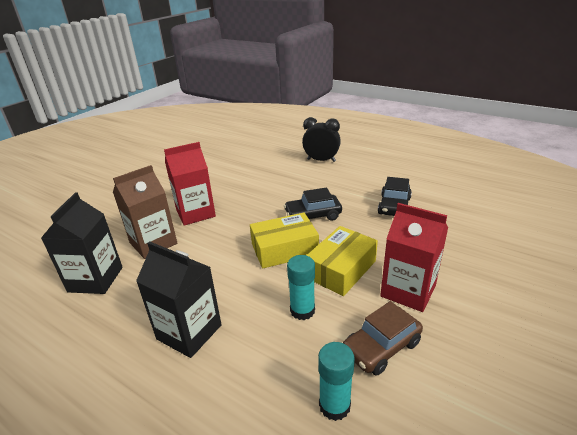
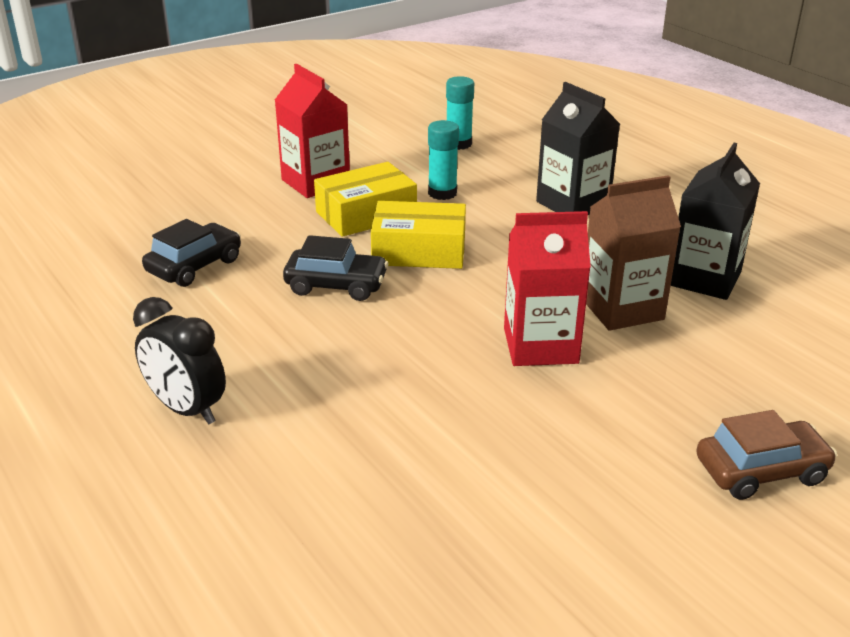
camera: 160 degrees left, 0 degrees up
brown car [343,301,423,376] -> brown car moved to [696,410,837,500]

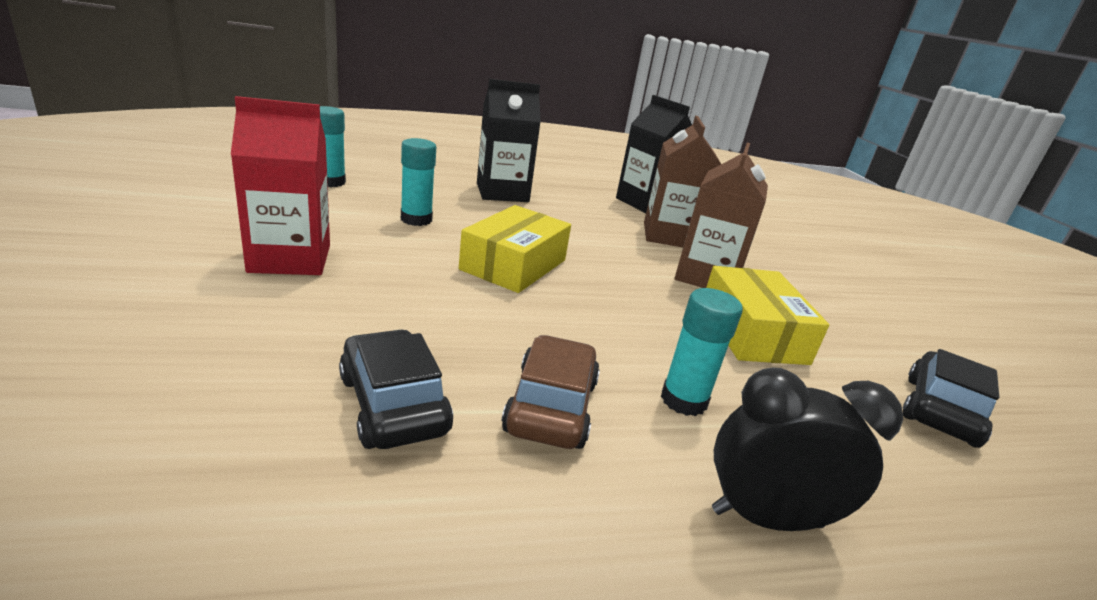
camera: 70 degrees left, 5 degrees down
black clock [133,297,226,424] -> black clock turned 150 degrees counterclockwise [712,367,903,531]
black car [283,235,388,301] -> black car moved to [903,349,999,448]
yellow box [314,162,417,237] -> yellow box moved to [706,266,829,365]
red carton [504,211,591,366] -> brown carton [675,143,768,288]
brown car [696,410,837,500] -> brown car moved to [502,335,600,449]
none -> turquoise glue stick [661,288,743,416]

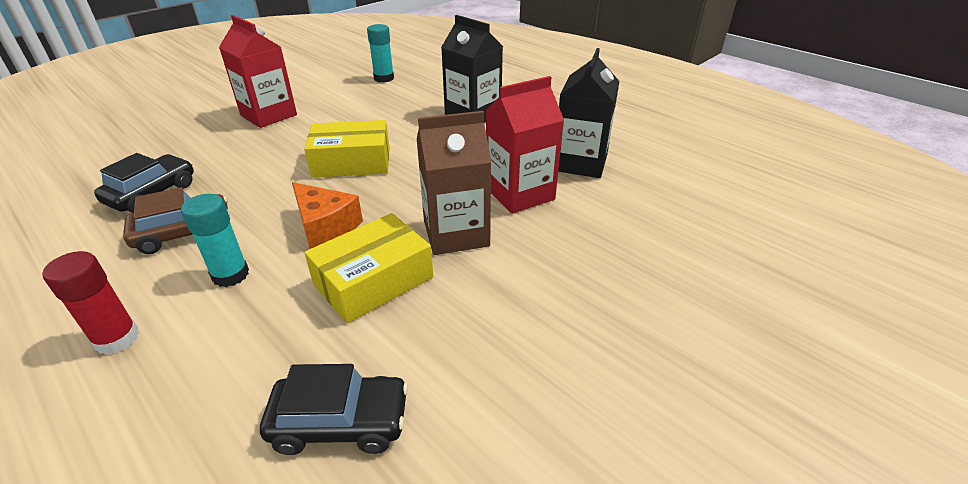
camera: 60 degrees right, 10 degrees up
turquoise glue stick [401,138,436,226] -> none
brown carton [644,116,721,247] -> red carton [486,76,564,214]
black clock [712,367,903,531] -> red glue stick [42,251,139,355]
none -> orange cheese [292,182,363,249]

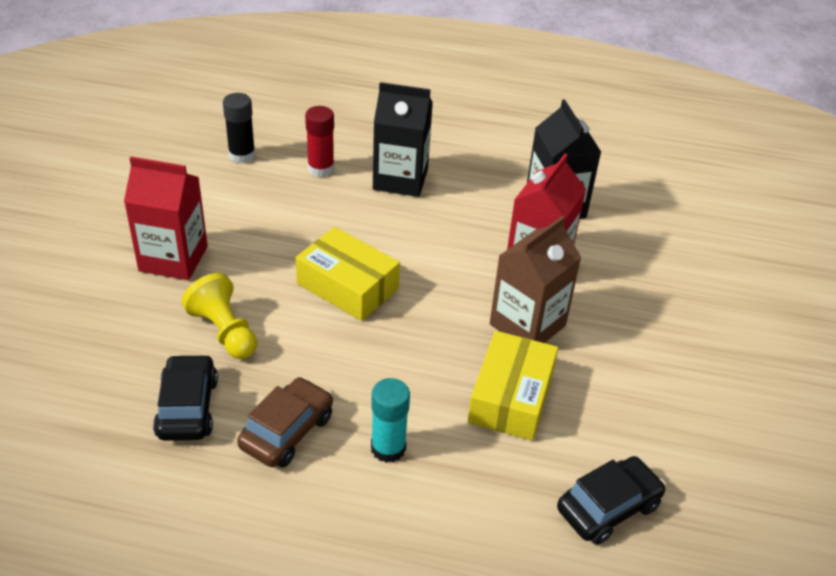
camera: 35 degrees left, 5 degrees up
red glue stick [42,251,139,355] -> red glue stick moved to [305,106,334,177]
orange cheese [292,182,363,249] -> none
yellow box [304,120,389,178] -> yellow box turned 75 degrees clockwise [296,227,400,321]
turquoise glue stick [367,24,394,82] -> black glue stick [223,93,255,164]
none -> yellow pawn [182,273,257,359]

